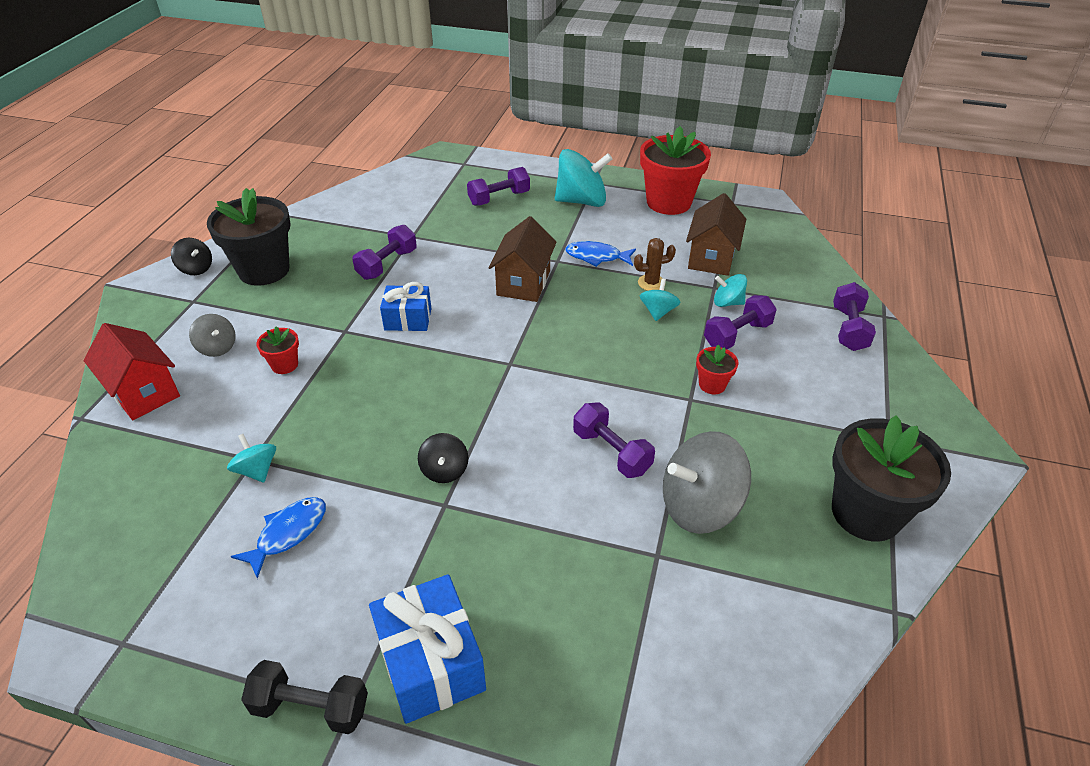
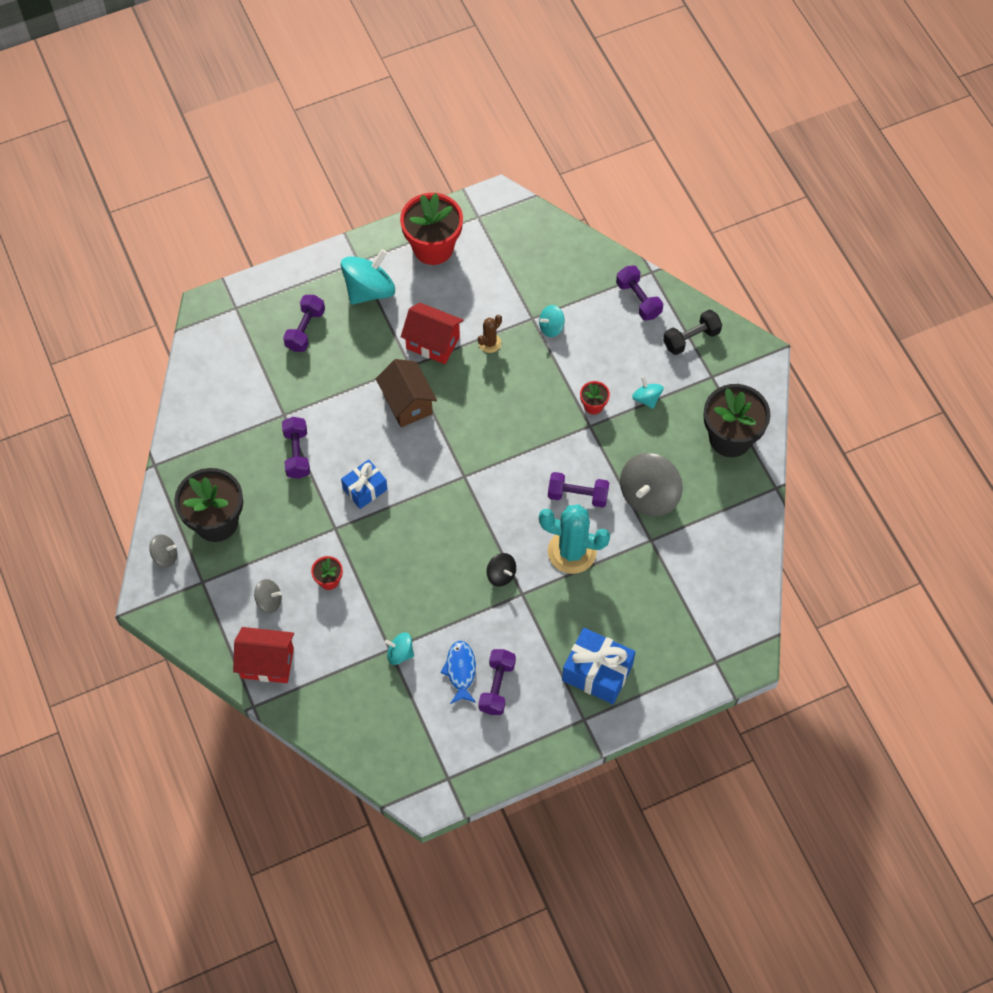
camera: 40 degrees left, 20 degrees up
black spinning top [171,238,212,275] -> grey spinning top [149,534,177,568]
black dumbbell [241,660,368,734] -> black dumbbell moved to [663,309,722,355]
blue fish [565,241,636,267] -> red house [401,303,464,364]
turquoise spinning top [640,279,680,321] -> turquoise spinning top moved to [632,377,664,409]
brown house [686,193,746,276] -> none
purple dumbbell [704,295,777,349] -> purple dumbbell moved to [478,649,516,715]
none -> turquoise cactus [539,504,610,574]

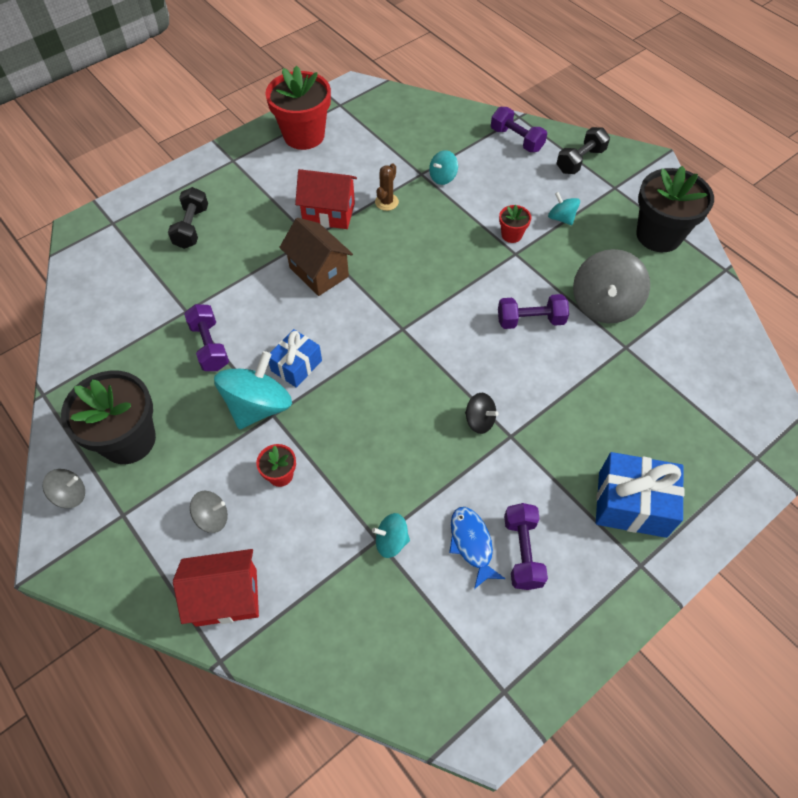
camera: 15 degrees left, 5 degrees down
purple dumbbell [283,295,325,352] -> black dumbbell [168,187,208,249]
turquoise spinning top [341,249,395,305] -> turquoise spinning top moved to [214,351,292,429]
turquoise cactus [539,504,610,574] -> none

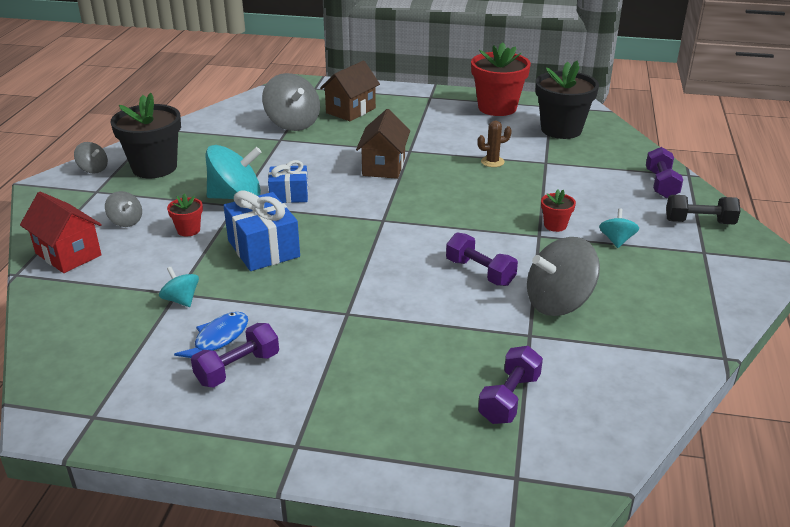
camera: 50 degrees right, 25 degrees down
black dumbbell [168,187,208,249] -> brown house [320,61,380,121]
purple dumbbell [184,304,229,371] -> purple dumbbell moved to [478,346,543,424]
red house [295,169,357,229] -> none
turquoise spinning top [429,150,458,185] -> none
black spinning top [465,393,499,434] -> none
blue gift [596,452,685,538] -> blue gift moved to [223,190,300,271]
black flower pot [636,166,714,252] -> black flower pot moved to [536,61,599,139]
none -> grey spinning top [262,73,320,131]

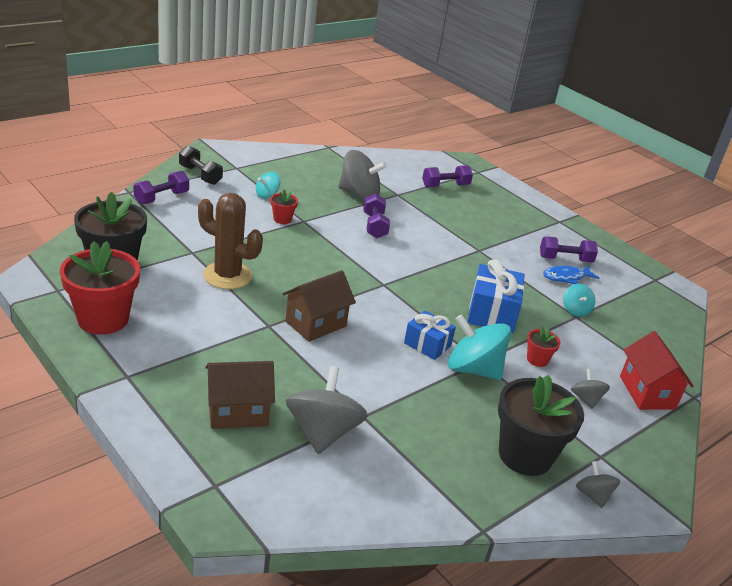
camera: 145 degrees left, 0 degrees up
brown cactus [477,121,512,167] -> brown cactus [198,193,263,289], size x2.02

